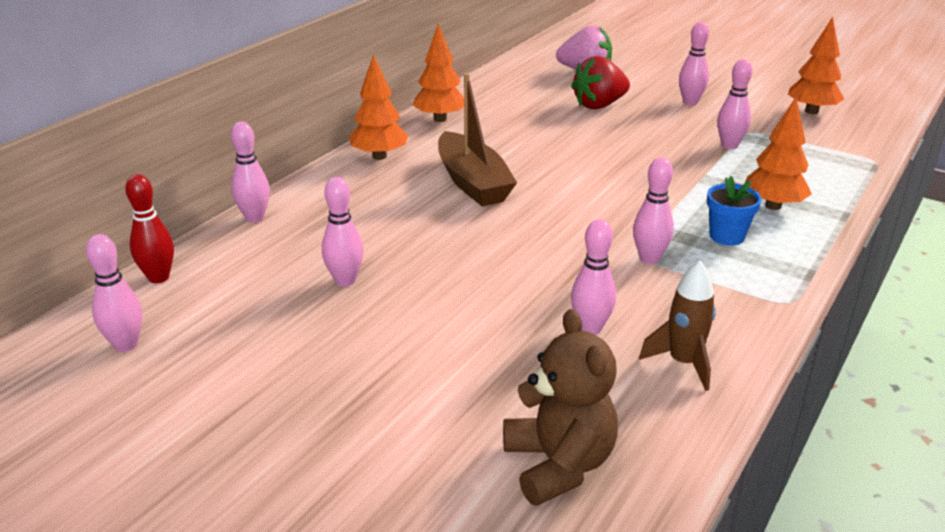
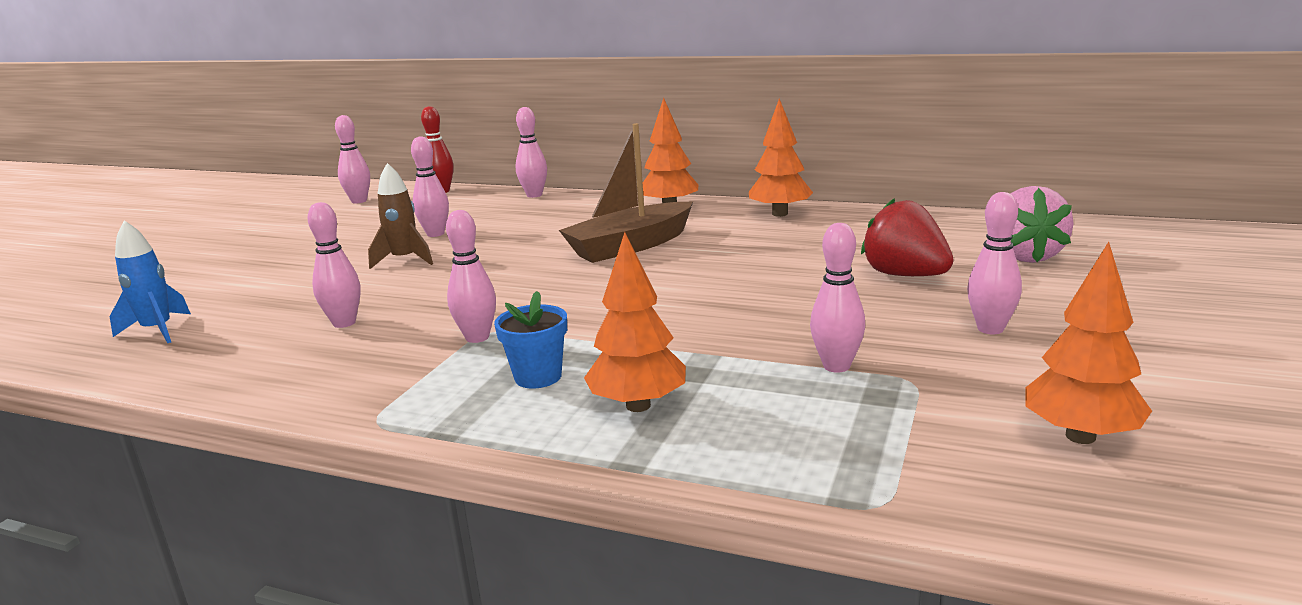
camera: 80 degrees right, 10 degrees down
brown teddy bear [503,309,618,506] -> blue rocket [110,220,191,343]
brown rocket [639,260,716,391] -> brown rocket moved to [368,163,433,269]

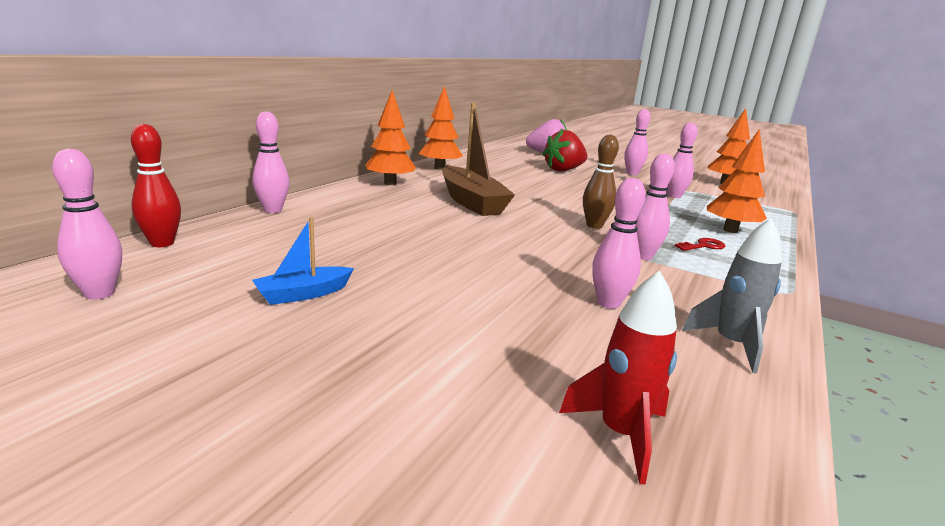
camera: 85 degrees left, 0 degrees up
blue rocket [110,220,191,343] -> red rocket [559,271,677,484]
brown rocket [368,163,433,269] -> none
pink bowling pin [411,136,449,237] -> none
blue flower pot [494,291,567,388] -> red key [675,238,725,251]
none -> blue boat [252,217,354,305]
none -> brown bowling pin [583,135,619,229]
none -> grey rocket [682,218,782,373]

